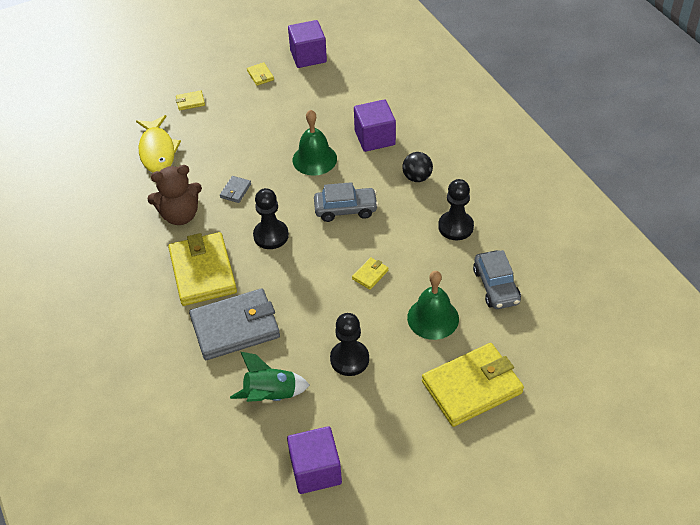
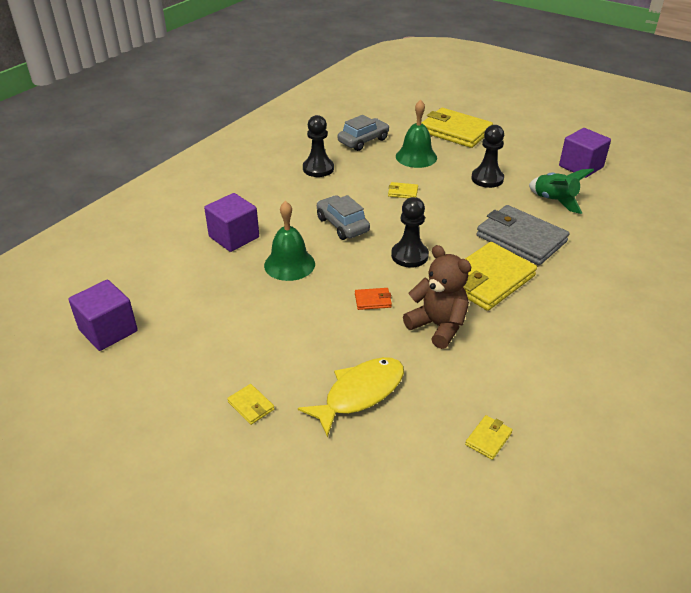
camera: 120 degrees left, 10 degrees down
grey wallet [220,176,251,203] -> orange wallet [355,288,392,310]
yellow wallet [247,62,274,86] -> yellow wallet moved to [465,415,513,460]
black ball [402,152,433,182] -> none

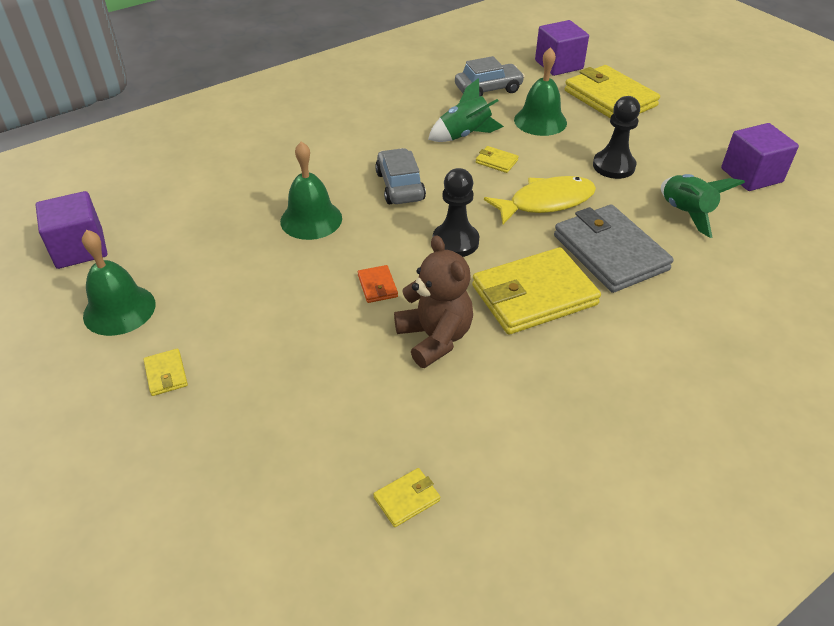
camera: 20 degrees right, 5 degrees up
purple cube [204,193,259,252] -> purple cube moved to [535,20,589,76]
yellow fish [298,357,404,437] -> yellow fish moved to [484,176,596,224]
black pawn [303,115,334,177] -> none
orange wallet [355,288,392,310] -> orange wallet turned 60 degrees clockwise [358,265,398,303]
none -> green bell [82,230,155,336]
none -> green rocket [428,78,504,142]

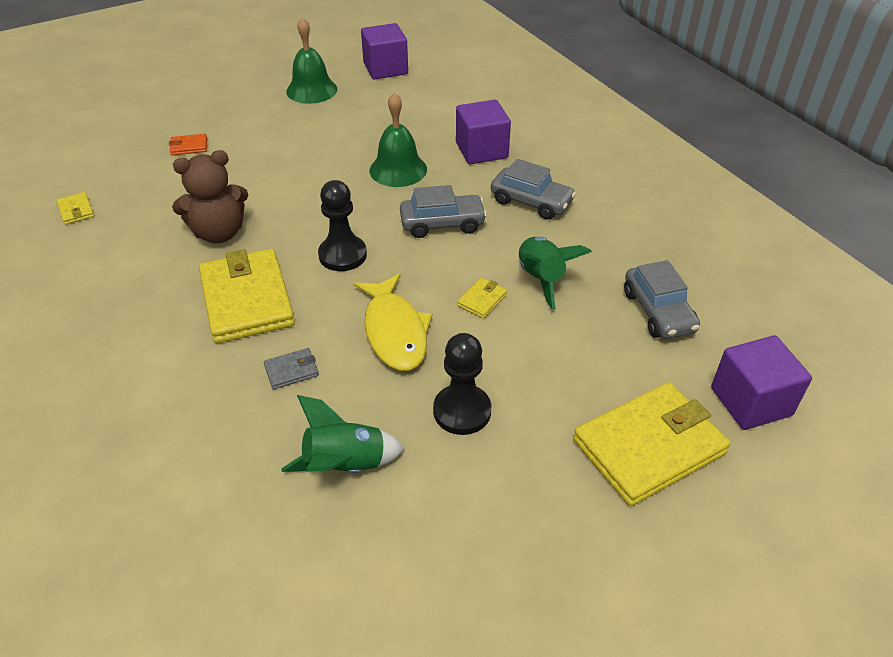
camera: 95 degrees right, 0 degrees up
yellow wallet [143,348,188,396] -> none
orange wallet [358,265,398,303] -> orange wallet moved to [169,134,207,155]
green bell [514,47,567,136] -> none
grey wallet [554,204,674,293] -> grey wallet [264,348,319,389], size x0.42
purple cube [721,123,799,191] -> purple cube moved to [456,100,511,164]
none -> grey car [491,159,576,219]

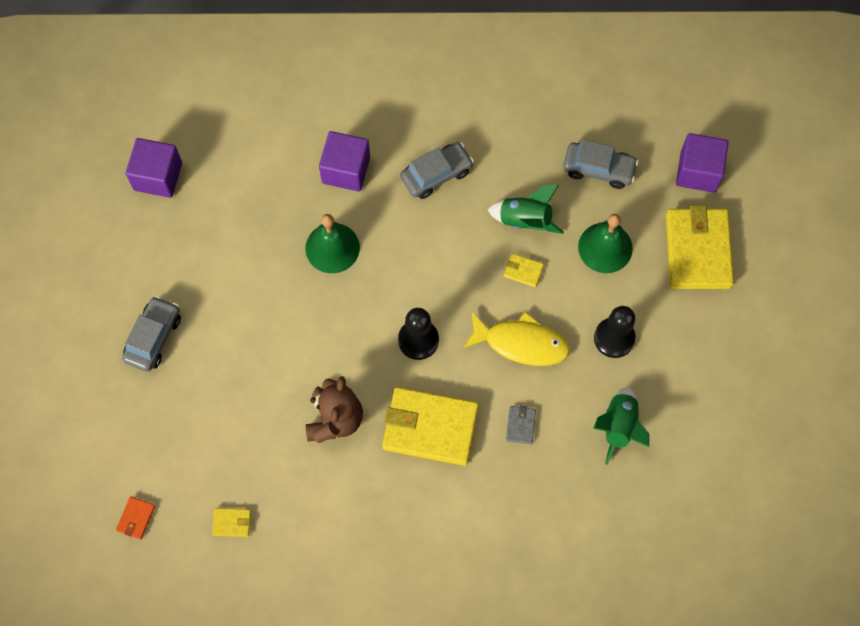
camera: 60 degrees left, 25 degrees up
orange wallet [169,134,207,155] -> orange wallet moved to [116,496,155,540]
green bell [286,17,337,104] -> green bell moved to [578,214,633,273]
grey car [400,185,487,238] -> grey car moved to [122,296,181,372]
yellow wallet [457,278,507,319] -> yellow wallet turned 45 degrees counterclockwise [504,253,544,287]

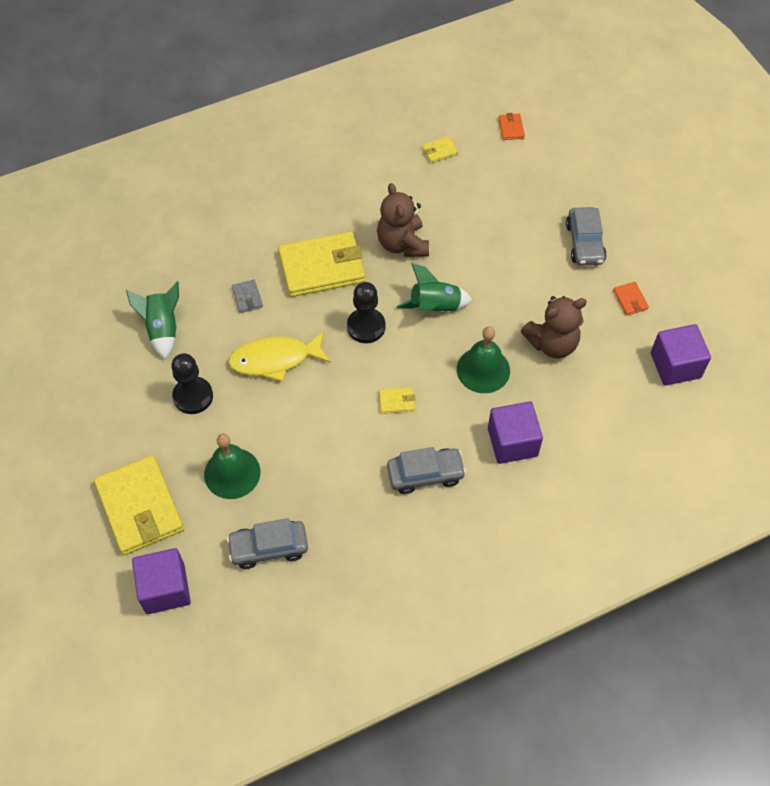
camera: 155 degrees right, 10 degrees down
grey car [400,142,474,199] -> grey car turned 135 degrees counterclockwise [387,447,466,494]
green rocket [488,185,564,234] -> green rocket moved to [396,263,472,313]
yellow wallet [504,253,544,287] -> yellow wallet moved to [379,387,415,414]
none -> brown teddy bear [521,296,587,358]
none -> orange wallet [613,282,649,316]

